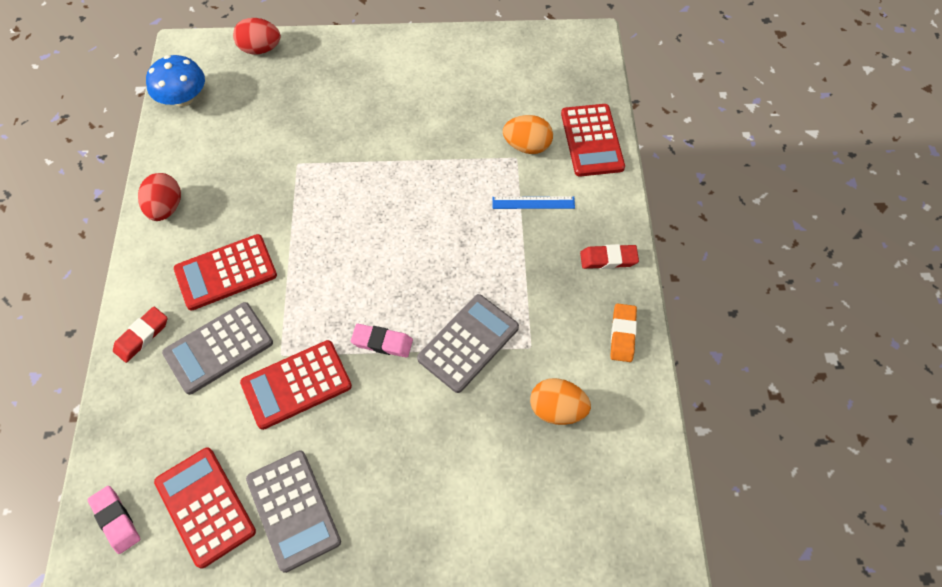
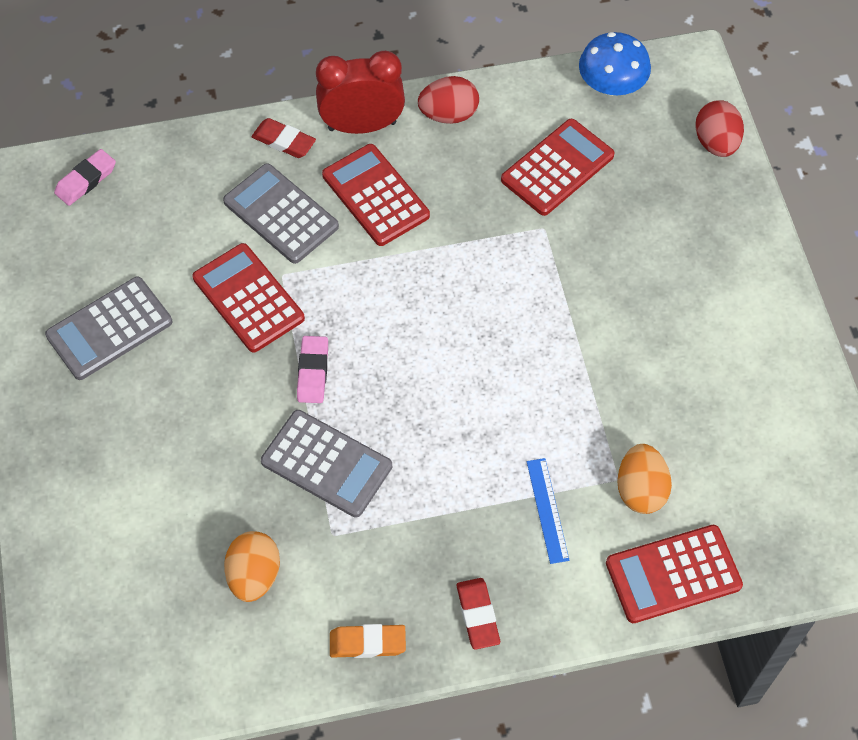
camera: 80 degrees right, 0 degrees up
red calculator [154,448,256,569] -> red calculator moved to [501,119,615,216]
none -> red clock [316,51,405,134]

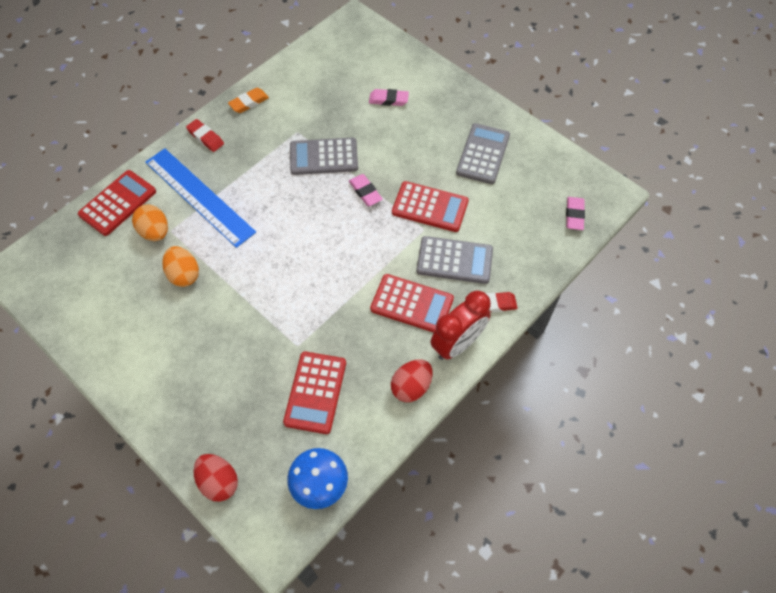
camera: 145 degrees right, 0 degrees up
orange egg [224,531,280,602] -> orange egg moved to [163,246,199,287]
blue ruler [527,458,569,564] -> blue ruler [145,148,256,248], size x2.24
none -> pink eraser [369,89,409,106]

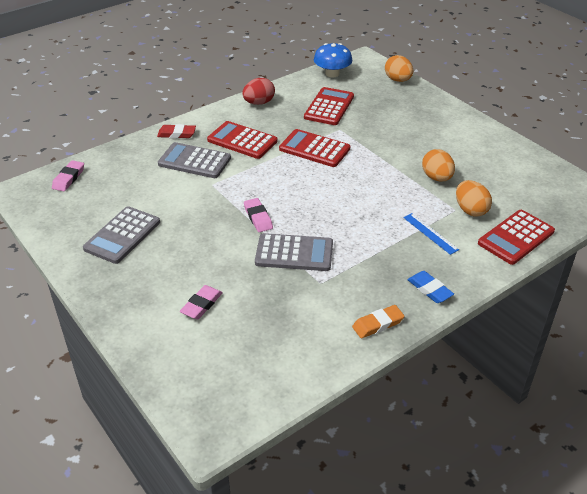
camera: 170 degrees left, 20 degrees down
blue ruler [145,148,256,248] -> blue ruler [403,213,459,255], size x0.45
red eraser [186,119,224,152] -> blue eraser [408,271,454,303]
red egg [193,454,238,502] -> orange egg [385,55,413,82]
pink eraser [369,89,409,106] -> pink eraser turned 75 degrees counterclockwise [180,285,223,319]
red calculator [392,181,469,232] -> red calculator moved to [279,129,350,167]
red clock [431,290,491,360] -> none

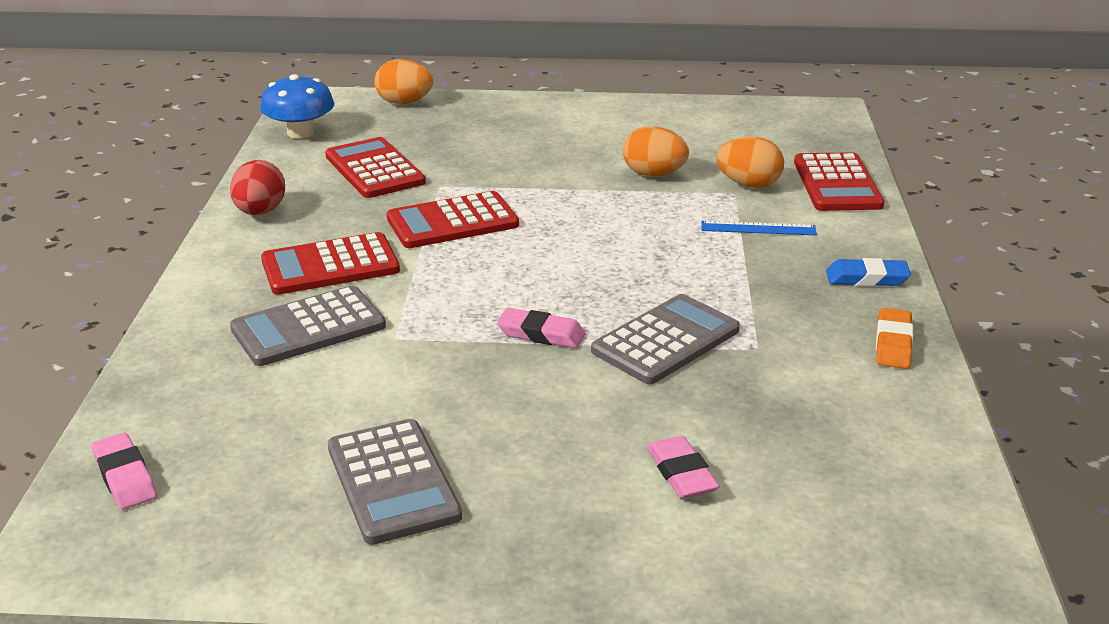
camera: 50 degrees left, 10 degrees down
red eraser [157,124,196,138] -> none

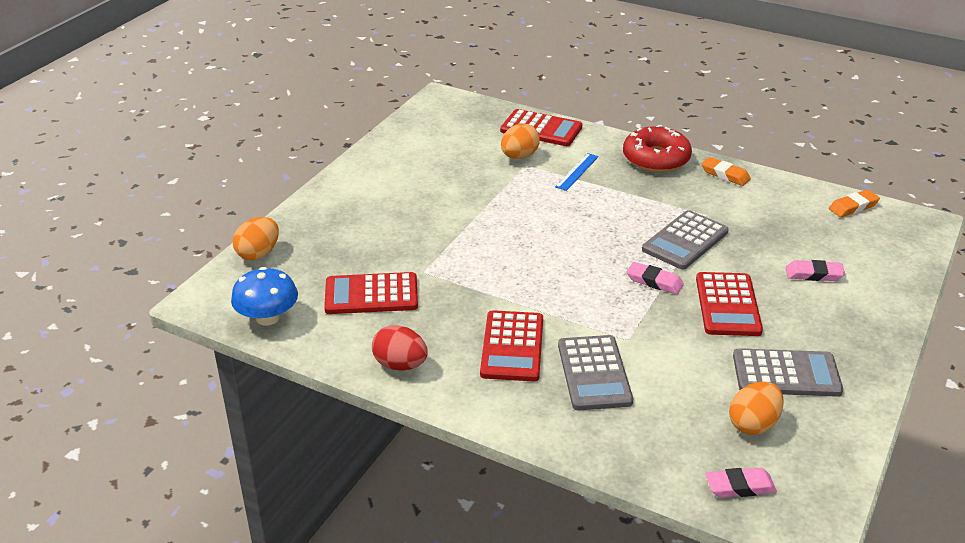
camera: 65 degrees left, 5 degrees up
red calculator [387,191,519,248] -> red calculator moved to [696,272,763,336]
pink eraser [497,308,586,348] -> pink eraser turned 75 degrees clockwise [627,262,684,294]
grey calculator [591,294,740,384] -> grey calculator turned 120 degrees counterclockwise [642,210,729,270]
orange egg [623,126,689,176] -> orange egg moved to [729,382,784,435]
blue eraser [826,258,911,286] -> red donut [623,125,692,172]
none -> orange eraser [829,190,880,217]

